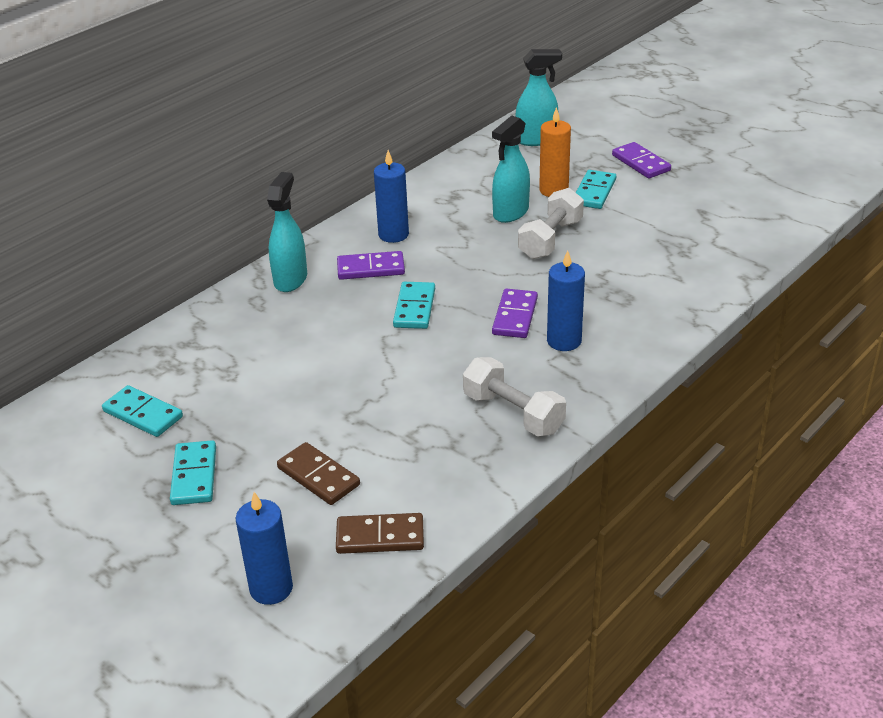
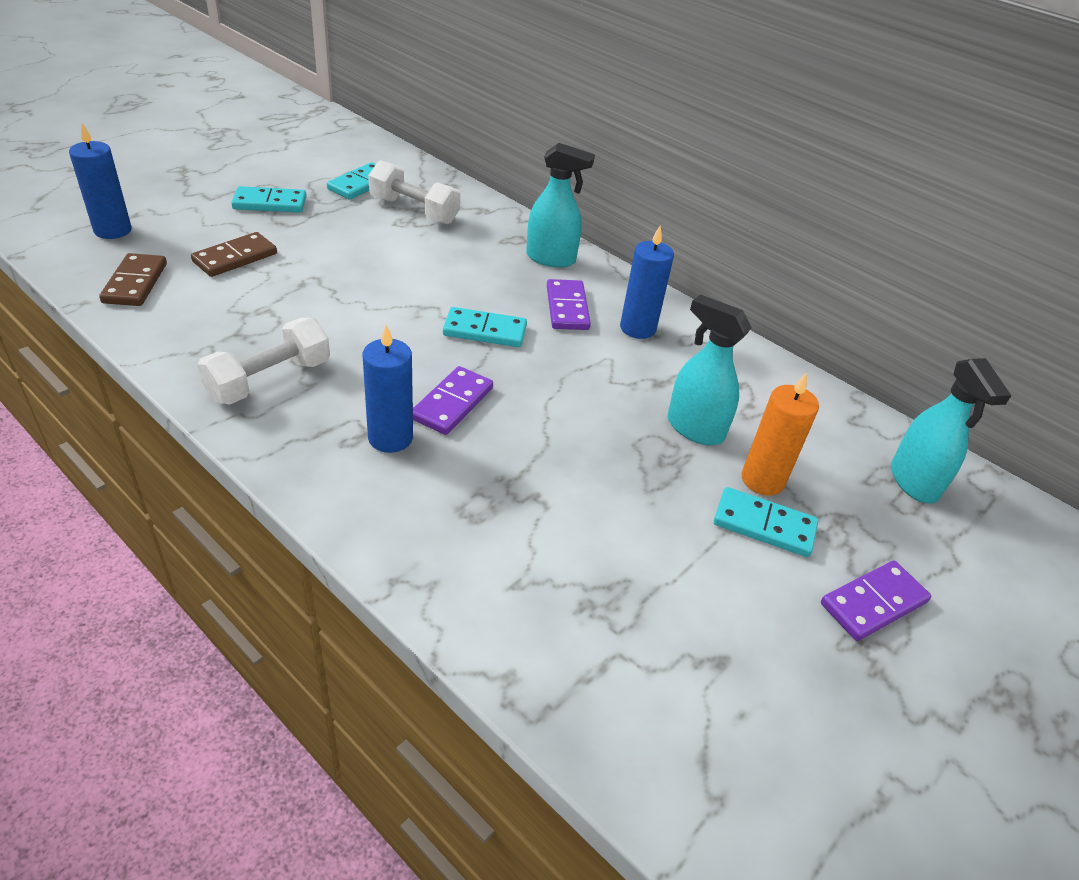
camera: 85 degrees right, 5 degrees up
purple domino [492,289,538,338] -> purple domino turned 75 degrees counterclockwise [413,366,493,435]
white dumbbell [518,188,584,259] -> white dumbbell moved to [368,160,460,224]

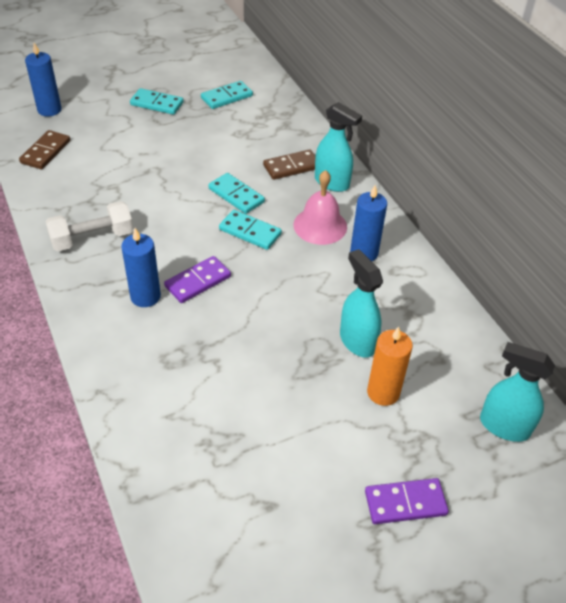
camera: 25 degrees right, 5 degrees up
brown domino [191,232,277,277] -> brown domino moved to [263,149,316,180]
white dumbbell [368,160,460,224] -> none
purple domino [547,279,591,330] -> pink bell [293,170,347,245]
turquoise domino [714,487,819,557] -> turquoise domino moved to [208,173,265,214]
turquoise spray bottle [891,358,1011,503] -> turquoise spray bottle turned 105 degrees clockwise [480,342,555,442]

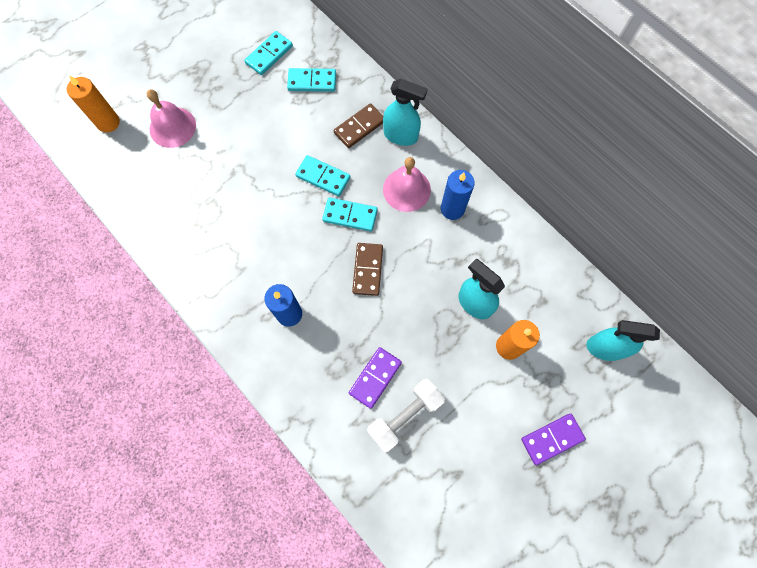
camera: 15 degrees left, 25 degrees up
brown domino [19,130,70,169] -> brown domino moved to [352,243,383,296]
blue candle [25,43,62,116] -> orange candle [67,75,120,133]
white dumbbell [45,201,133,251] -> white dumbbell moved to [367,379,445,452]
turquoise domino [130,88,184,115] -> turquoise domino moved to [287,68,336,92]
purple domino [164,256,231,303] -> purple domino moved to [349,347,402,409]
none -> pink bell [147,89,196,148]

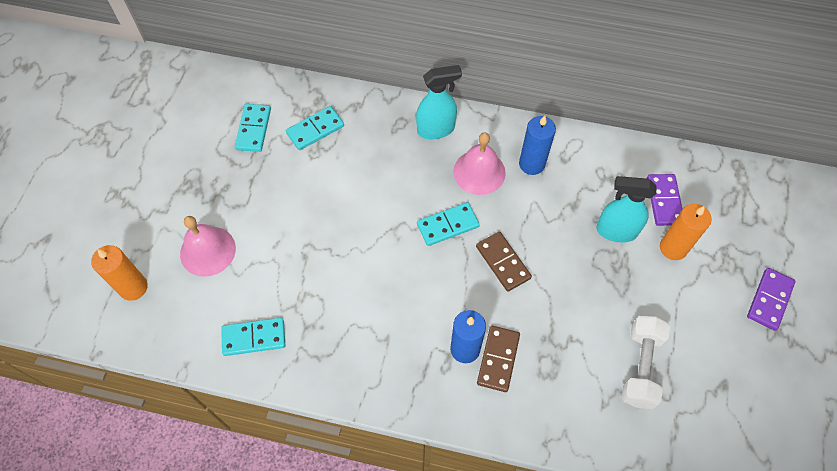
camera: 35 degrees left, 10 degrees down
turquoise domino [295,155,350,196] -> turquoise domino moved to [221,318,285,356]
brown domino [334,103,383,148] -> brown domino moved to [477,326,520,392]
purple domino [349,347,402,409] -> purple domino moved to [647,174,682,226]
turquoise spray bottle [586,320,660,361] -> none

